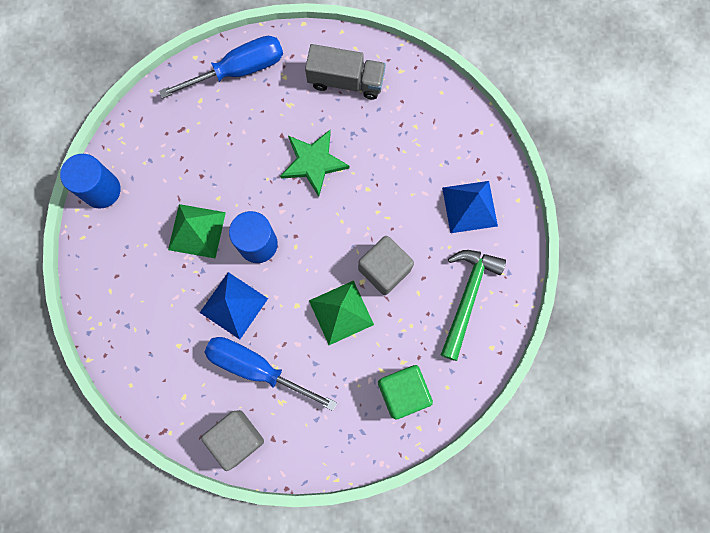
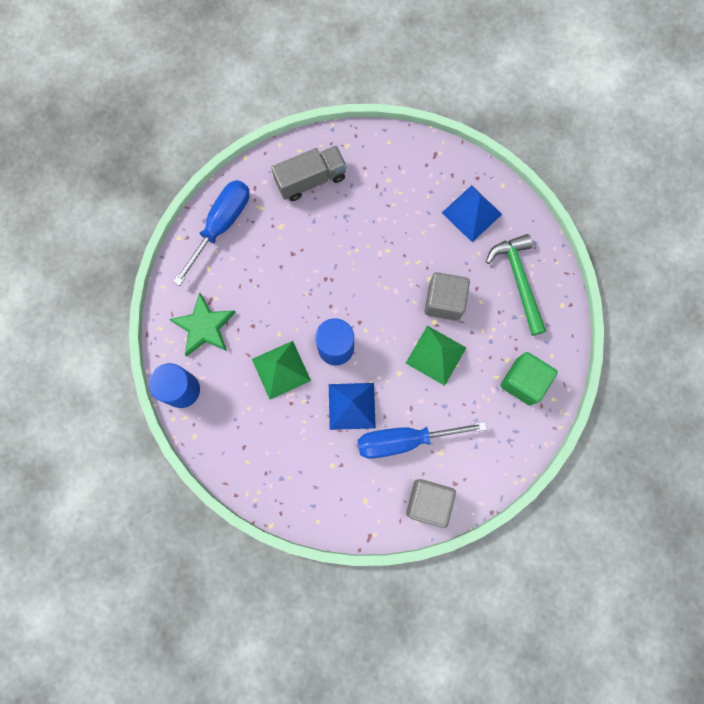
camera: 35 degrees left, 0 degrees up
green star [280,130,350,197] -> green star moved to [169,292,236,356]

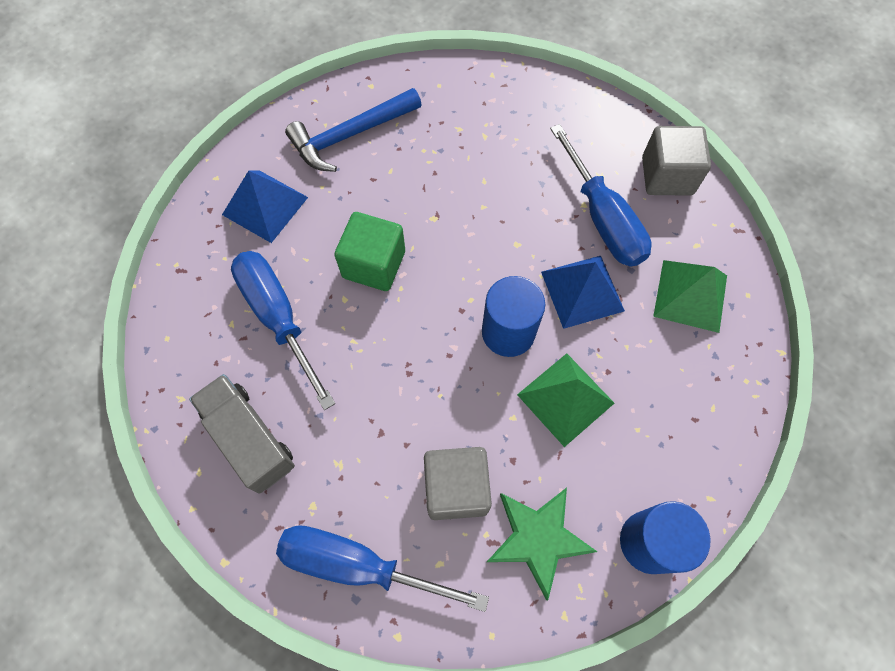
camera: 105 degrees left, 10 degrees down
green pyramid [406,326,466,386] -> green pyramid moved to [653,260,727,333]
grey cube [425,272,470,321] -> grey cube moved to [424,447,492,520]
green hammer [486,234,546,336] -> blue hammer [285,88,422,172]
green cube [500,352,558,406] -> green cube moved to [334,212,405,291]
none -> blue screwdriver [231,251,336,410]

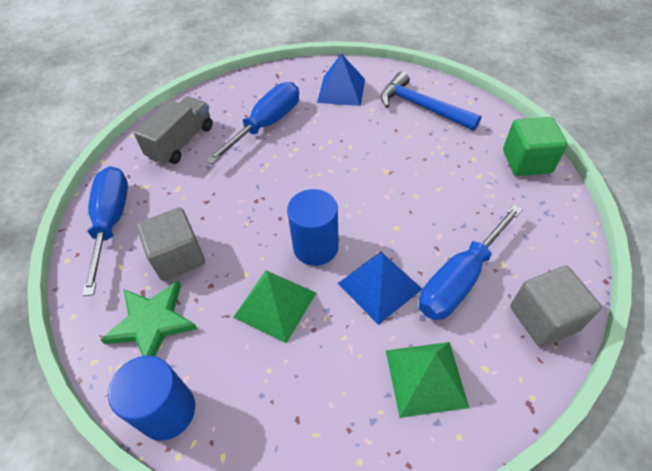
camera: 70 degrees right, 15 degrees down
green cube [334,212,405,291] -> green cube moved to [503,117,567,176]

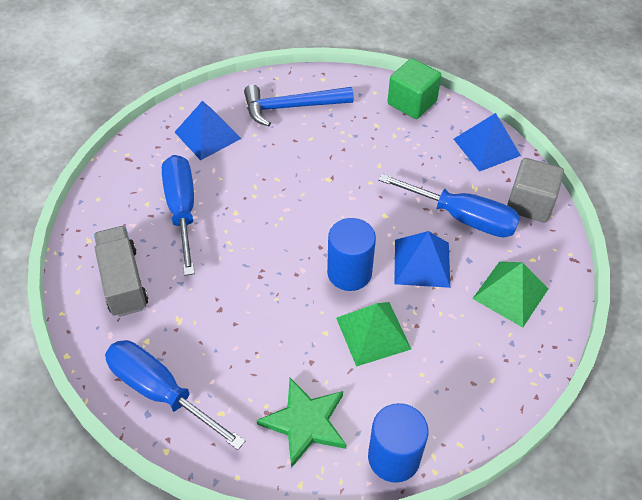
camera: 50 degrees left, 0 degrees up
grey cube [137,207,205,281] -> none
blue screwdriver [419,204,523,320] -> blue screwdriver turned 60 degrees counterclockwise [378,173,520,237]
none -> blue pyramid [454,113,521,172]

